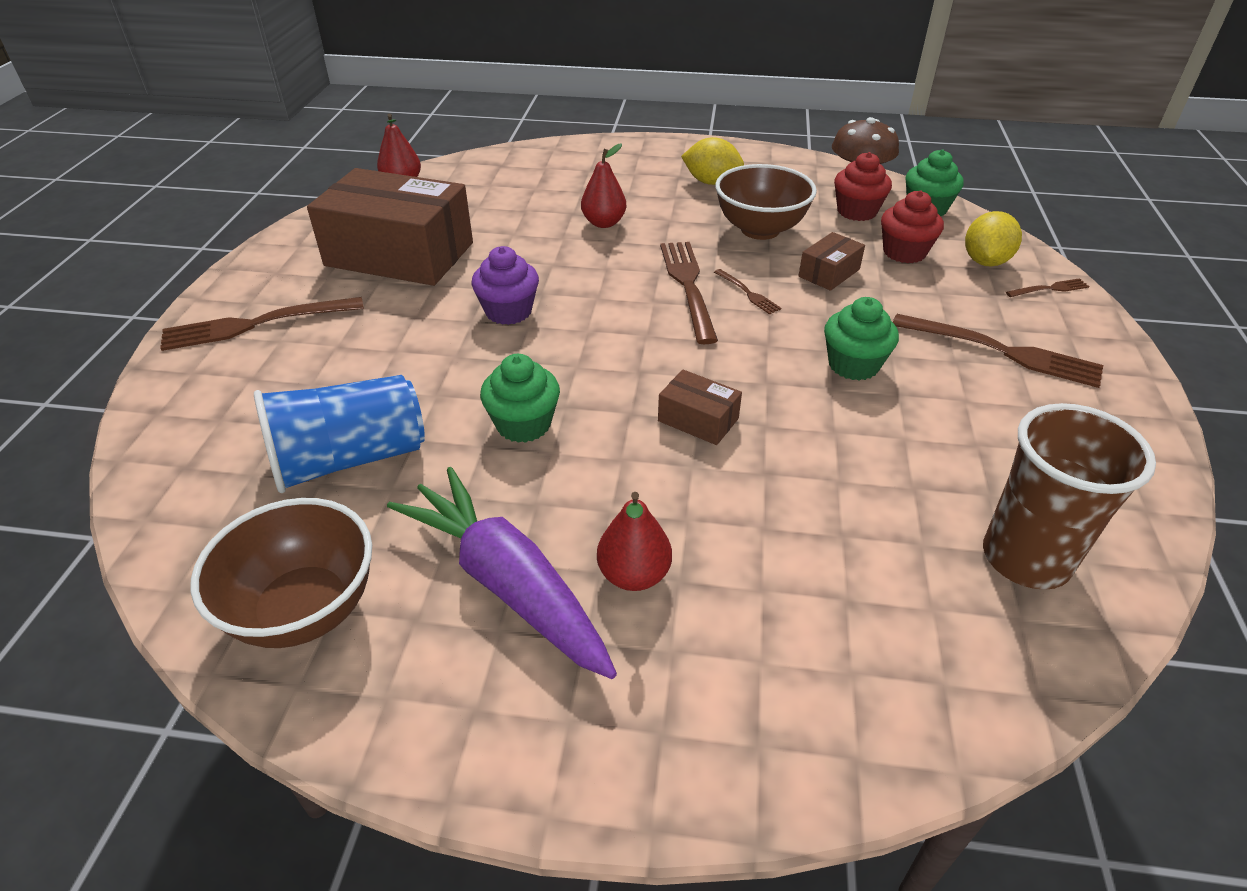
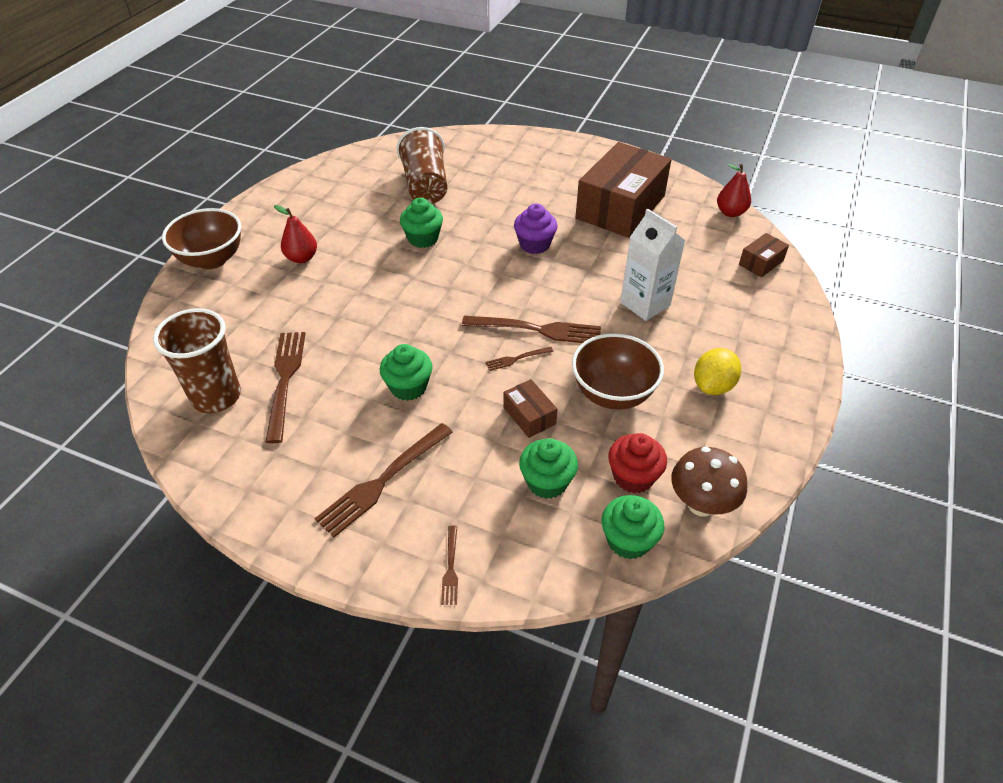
camera: 105 degrees right, 5 degrees up
brown fork [160,297,364,351] -> brown fork moved to [265,332,306,443]
brown bowl [191,498,372,648] -> brown bowl moved to [162,208,241,269]
blue cup [254,375,425,493] -> brown cup [397,127,447,204]
purple carrot [387,467,617,679] -> none
red pear [581,143,626,228] -> white carton [620,209,685,321]
brown box [658,370,742,445] -> brown box moved to [739,233,789,277]
red cupcake [881,190,944,263] -> green cupcake [519,438,578,499]
yellow lemon [965,211,1022,267] -> none

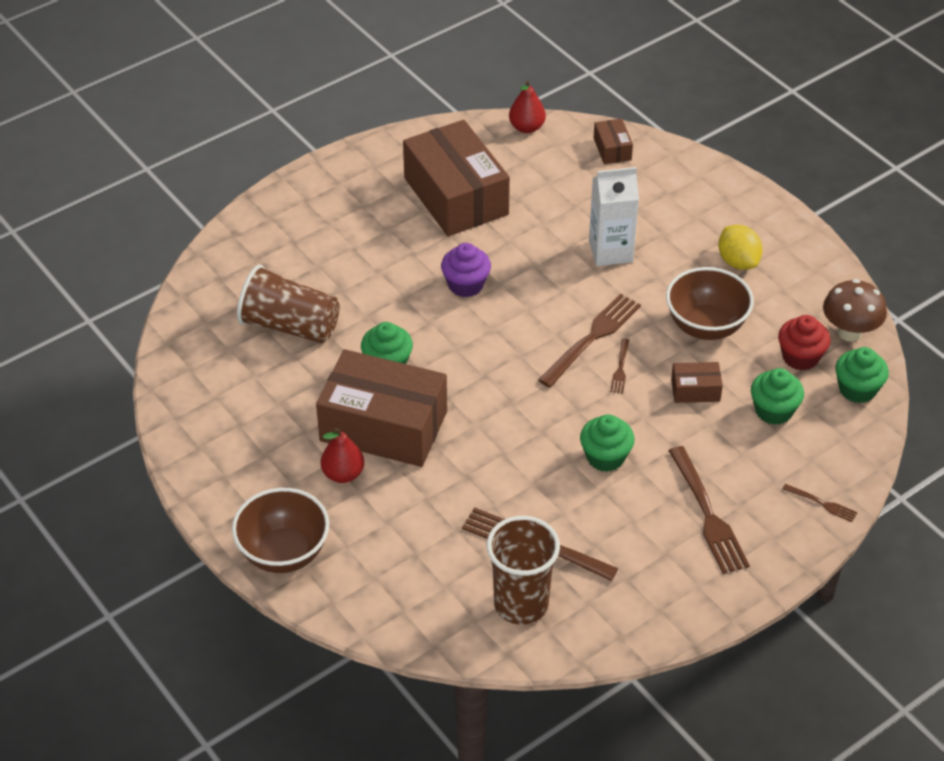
camera: 60 degrees left, 0 degrees up
none -> brown box [316,349,447,467]

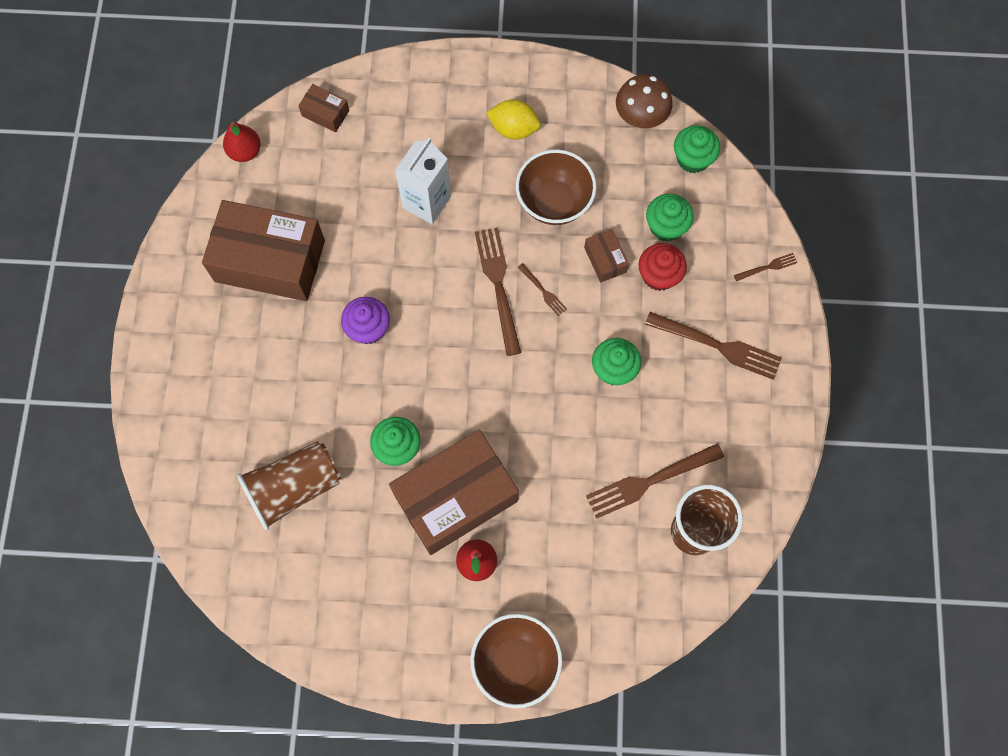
camera: 50 degrees left, 25 degrees up
brown box [671,362,723,403] -> brown box turned 60 degrees counterclockwise [584,229,629,283]
red cupcake [778,315,830,371] -> red cupcake moved to [639,243,687,291]

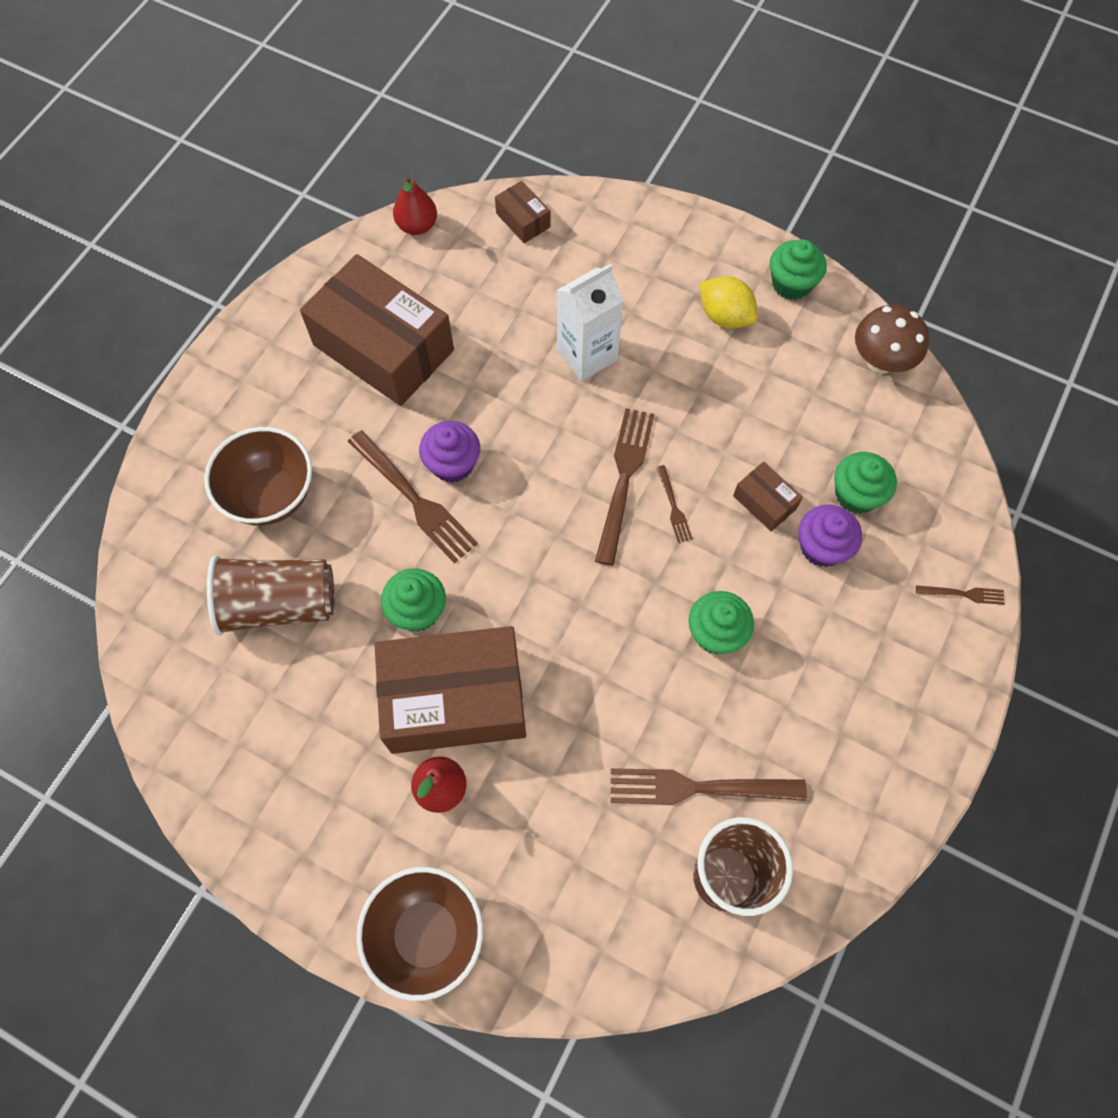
camera: 25 degrees right, 5 degrees down
brown bowl [516,149,597,225] -> brown bowl moved to [204,427,312,526]
brown box [584,229,629,283] -> brown box turned 45 degrees counterclockwise [733,462,803,532]
red cupcake [639,243,687,291] -> purple cupcake [798,505,862,567]
brown fork [645,312,782,380] -> brown fork moved to [348,431,478,563]
green cupcake [674,125,720,173] -> green cupcake moved to [770,239,827,300]

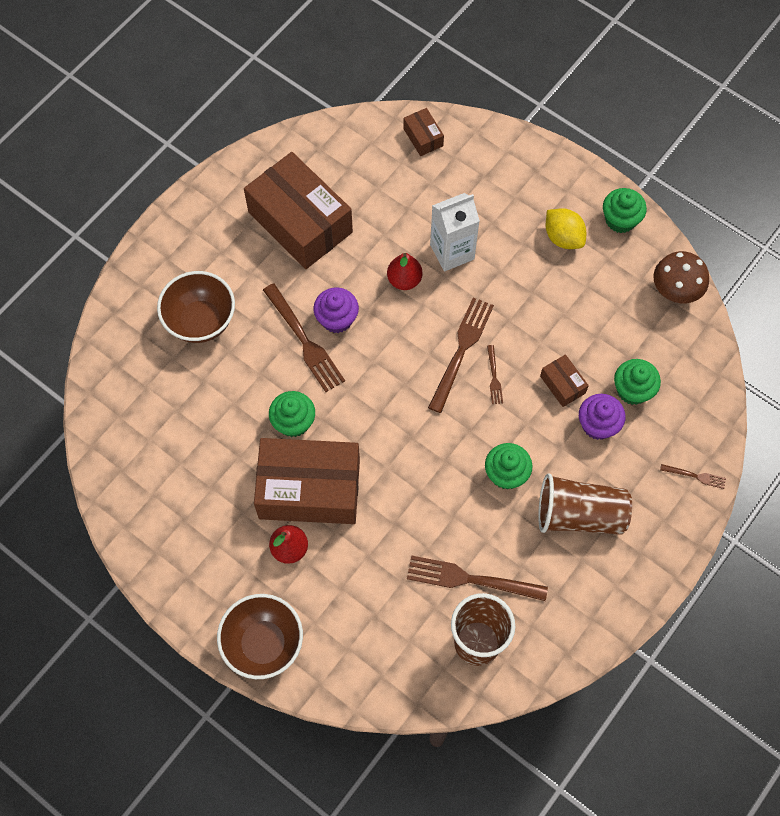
camera: 10 degrees right, 0 degrees up
brown cup [207,555,334,636] -> brown cup moved to [538,474,632,535]
red pear [393,176,437,235] -> red pear moved to [387,253,423,290]

